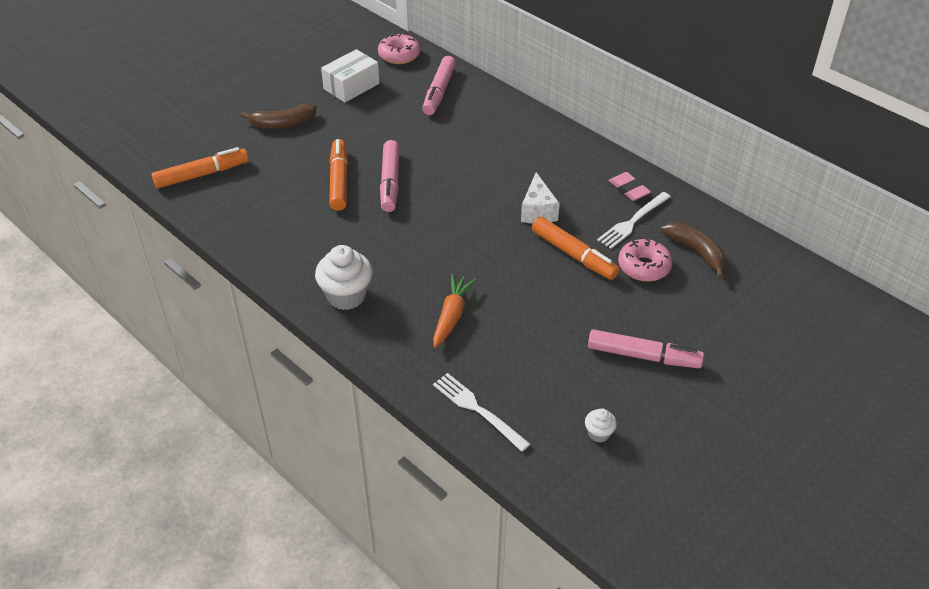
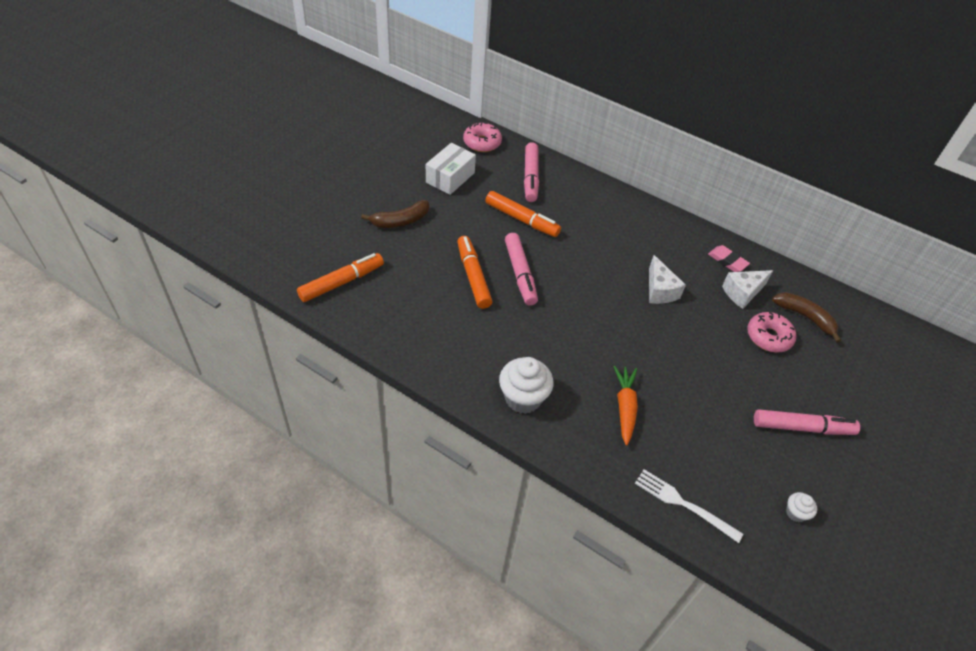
camera: 15 degrees left, 5 degrees up
orange marker [532,217,620,280] -> orange marker moved to [485,191,561,237]
white fork [597,192,671,249] -> white cheese [722,270,773,309]

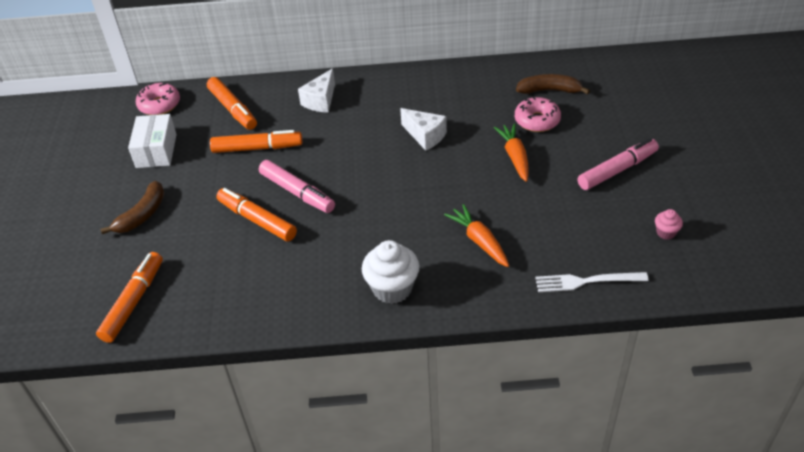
camera: 30 degrees left, 5 degrees down
pink marker [524,142,539,202] -> orange marker [207,77,257,130]
pink eraser [708,245,750,272] -> none
white cheese [722,270,773,309] -> white cheese moved to [298,68,335,113]
white cupcake [786,492,817,522] -> pink cupcake [655,209,683,240]
none -> orange carrot [494,123,529,182]

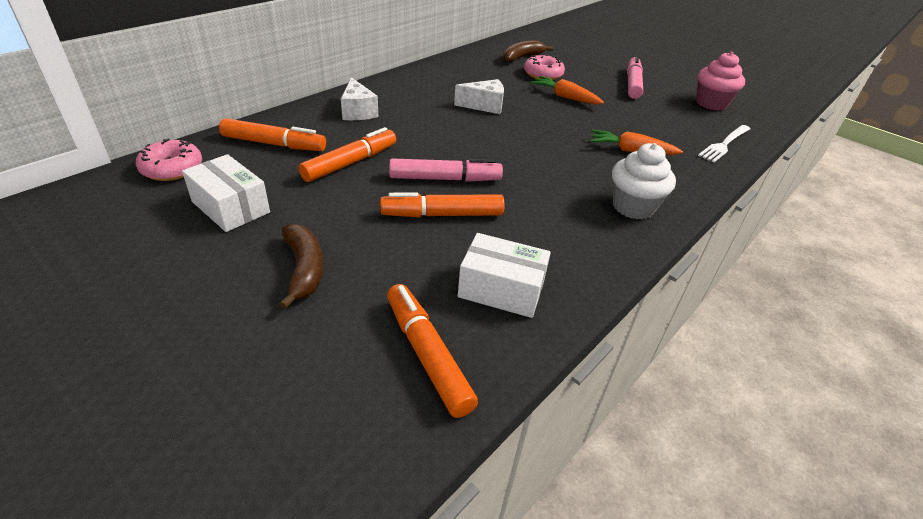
camera: 50 degrees left, 5 degrees down
pink cupcake [655,209,683,240] -> pink cupcake [696,52,745,111], size x2.02
none -> white box [458,233,551,318]

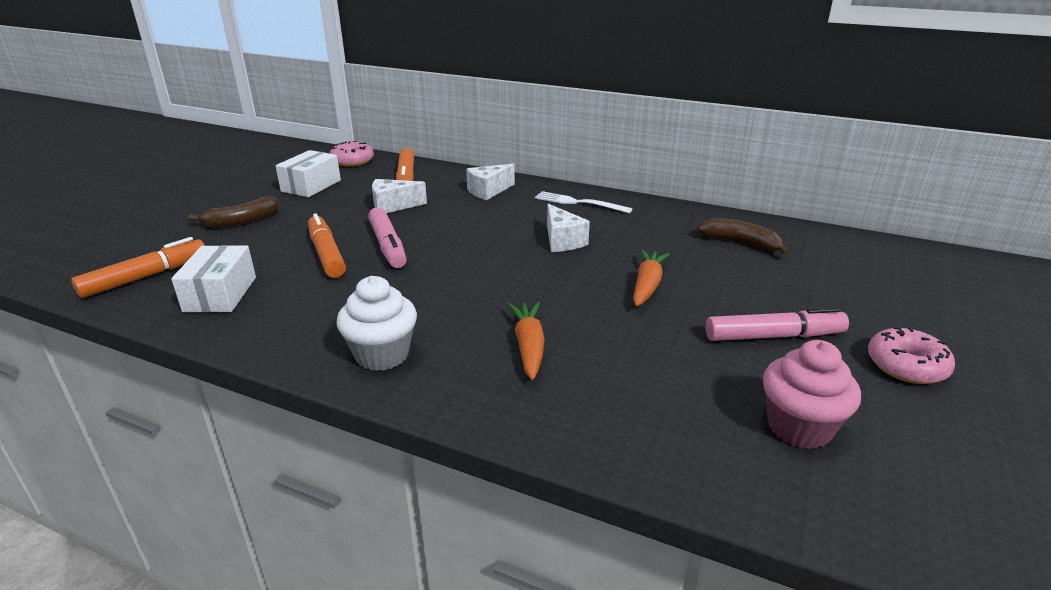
camera: 75 degrees right, 10 degrees down
orange marker [298,127,396,182] -> white cheese [372,179,427,213]
pink donut [524,54,565,80] -> pink donut moved to [868,326,955,384]
white fork [698,125,751,162] -> white fork moved to [535,191,632,213]

